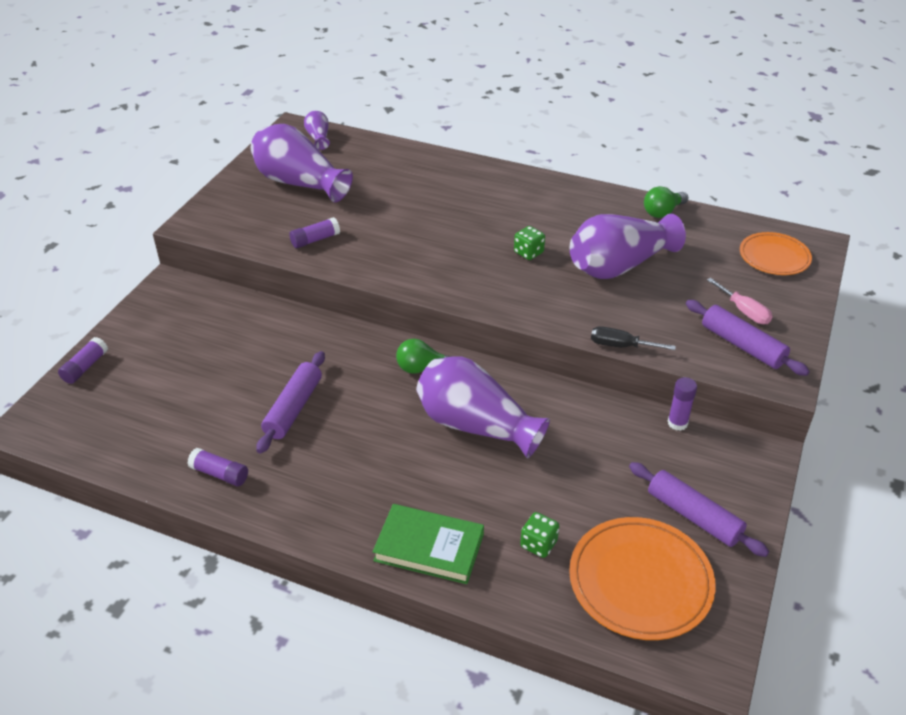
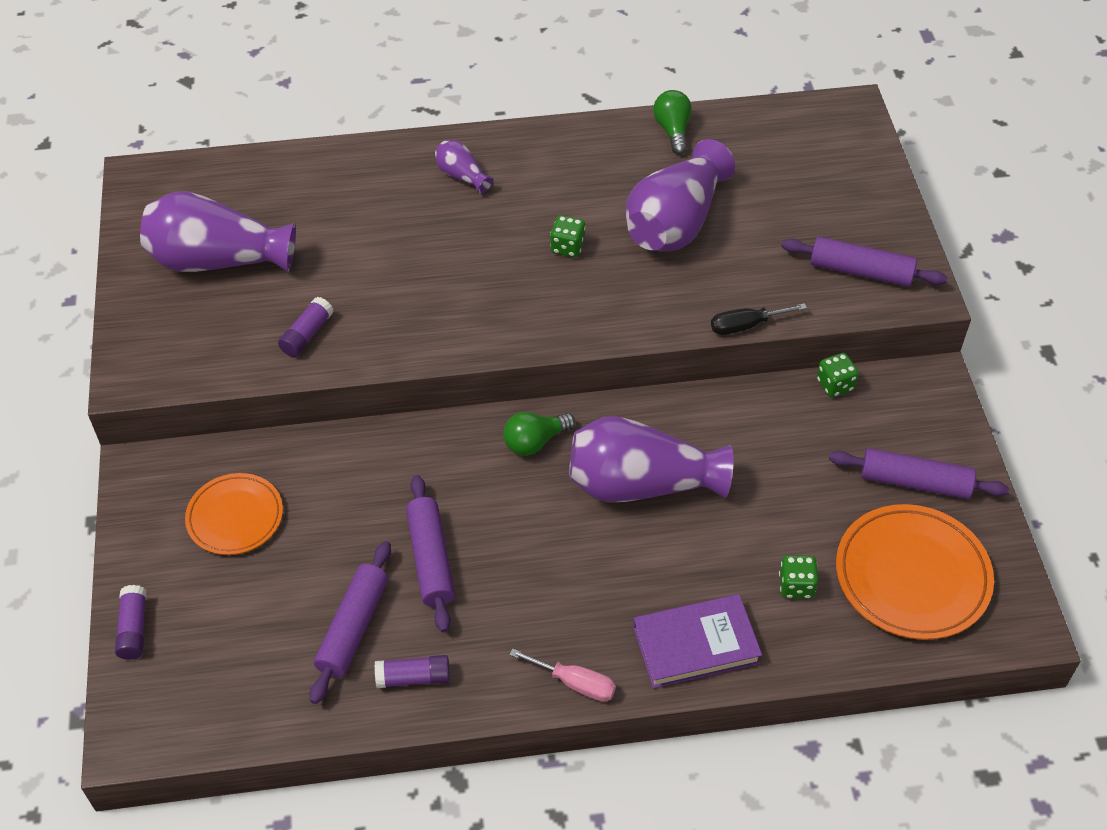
camera: 30 degrees left, 10 degrees up
purple vase [304,111,330,150] -> purple vase moved to [435,140,493,194]
green book [373,504,484,584] -> purple book [633,594,762,689]
green light bulb [644,186,688,218] -> green light bulb turned 150 degrees clockwise [653,90,692,155]
purple glue stick [668,377,697,431] -> green dice [817,353,859,397]
pink screwdriver [707,278,773,324] -> pink screwdriver moved to [509,648,616,702]
orange plate [740,232,812,275] -> orange plate moved to [185,473,283,555]
none -> purple rolling pin [310,541,391,704]

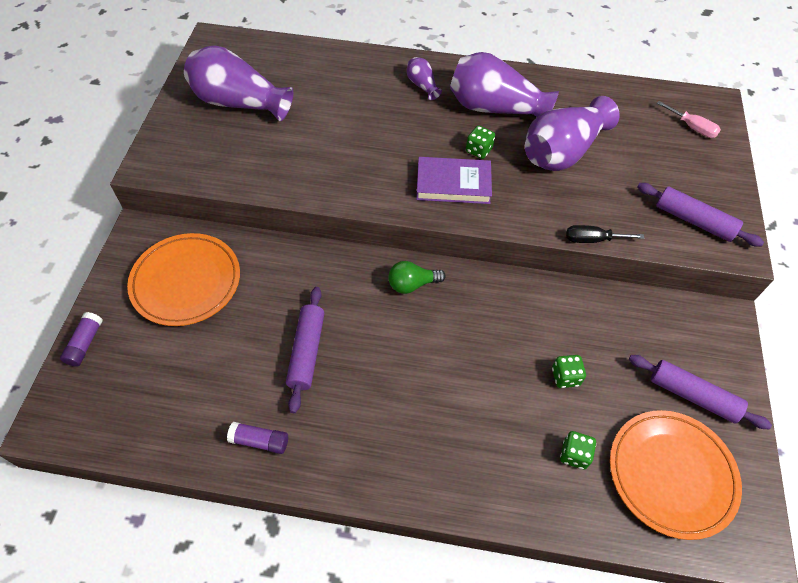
camera: 15 degrees right, 5 degrees up
orange plate [185,473,283,555] -> orange plate [127,233,240,326], size x1.56
purple glue stick [278,297,334,357] -> none
purple rolling pin [310,541,391,704] -> none
pink screwdriver [509,648,616,702] -> pink screwdriver moved to [656,101,721,138]
purple vase [569,416,734,503] -> purple vase moved to [450,52,559,117]
purple book [633,594,762,689] -> purple book moved to [416,157,492,204]
green light bulb [653,90,692,155] -> none
green dice [817,353,859,397] -> green dice moved to [552,355,586,388]

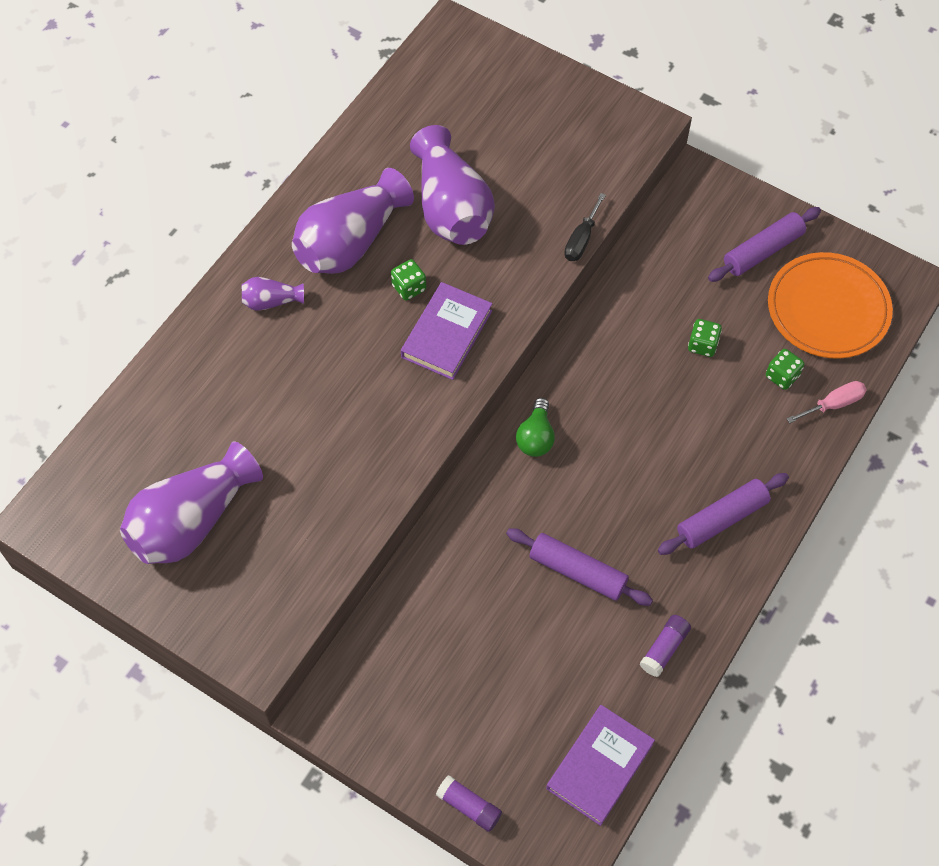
camera: 65 degrees left, 5 degrees up
orange plate [127,233,240,326] -> none
purple rolling pin [637,183,764,247] -> purple rolling pin moved to [658,473,789,555]
pink screwdriver [656,101,721,138] -> pink screwdriver moved to [787,381,867,423]
none -> purple book [546,705,655,826]

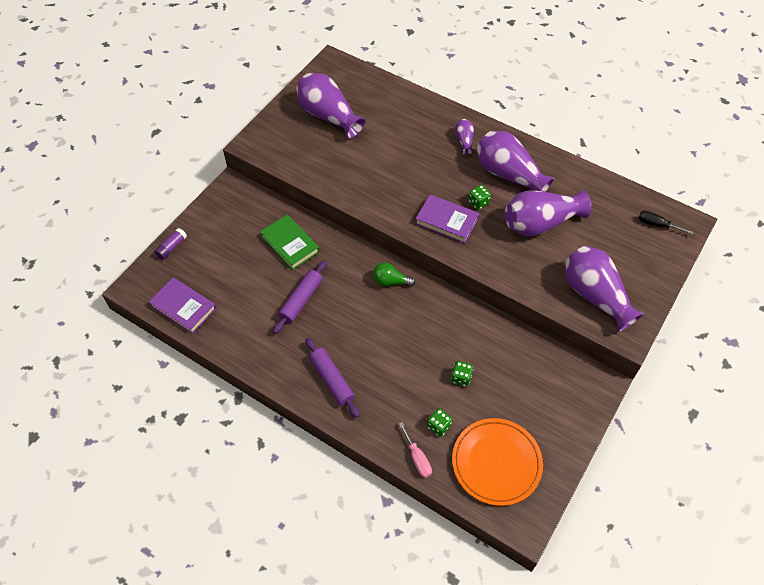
camera: 90 degrees right, 5 degrees down
black screwdriver [564,193,606,261] -> black screwdriver moved to [638,211,693,235]
purple glue stick [640,615,691,677] -> none
purple rolling pin [708,207,821,282] -> none
none -> green book [260,215,320,270]
none -> purple vase [565,246,644,332]

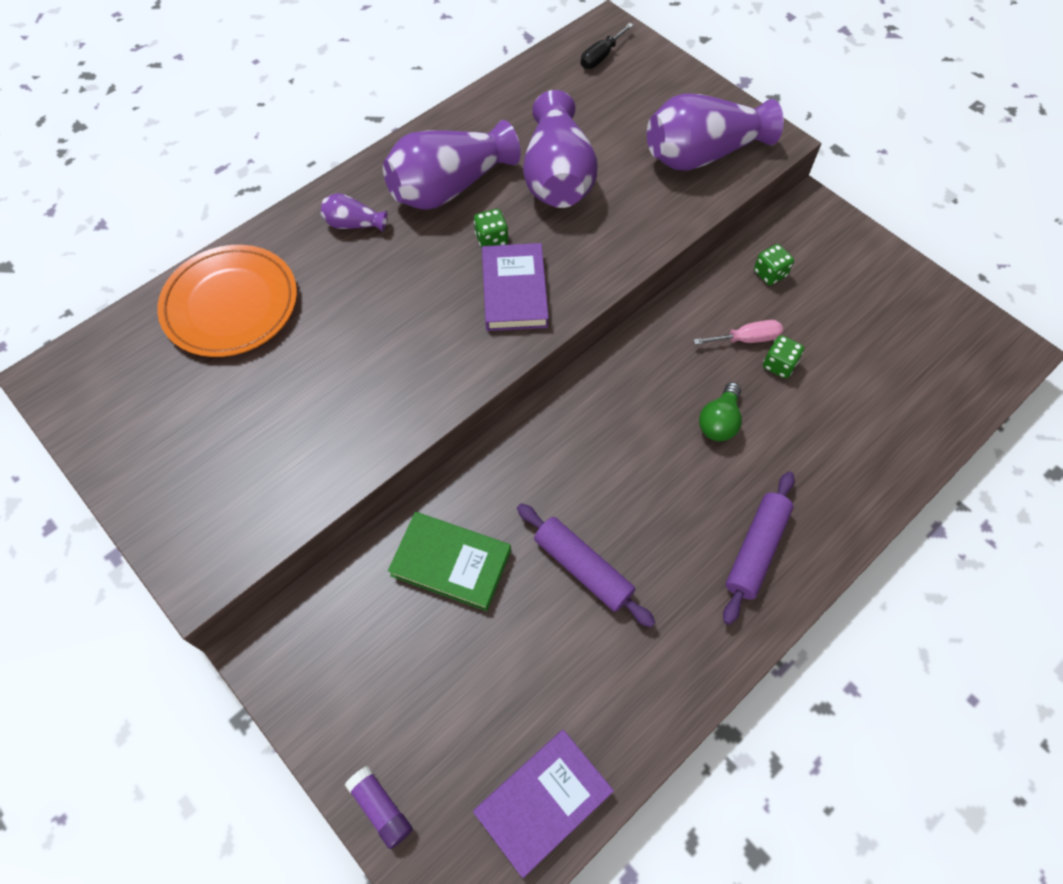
camera: 75 degrees left, 5 degrees up
green book [260,215,320,270] -> green book turned 45 degrees clockwise [388,512,511,611]
purple vase [296,73,366,139] -> none
purple rolling pin [305,338,360,418] -> purple rolling pin turned 45 degrees counterclockwise [723,472,795,625]
green light bulb [373,263,415,287] -> green light bulb moved to [699,382,742,441]
pink screwdriver [399,422,432,478] -> pink screwdriver moved to [694,320,783,345]
purple book [415,194,479,244] -> purple book turned 45 degrees counterclockwise [482,243,549,331]
green dice [427,408,452,437] -> green dice moved to [754,244,794,285]
orange plate [452,418,543,506] -> orange plate moved to [157,245,297,357]

